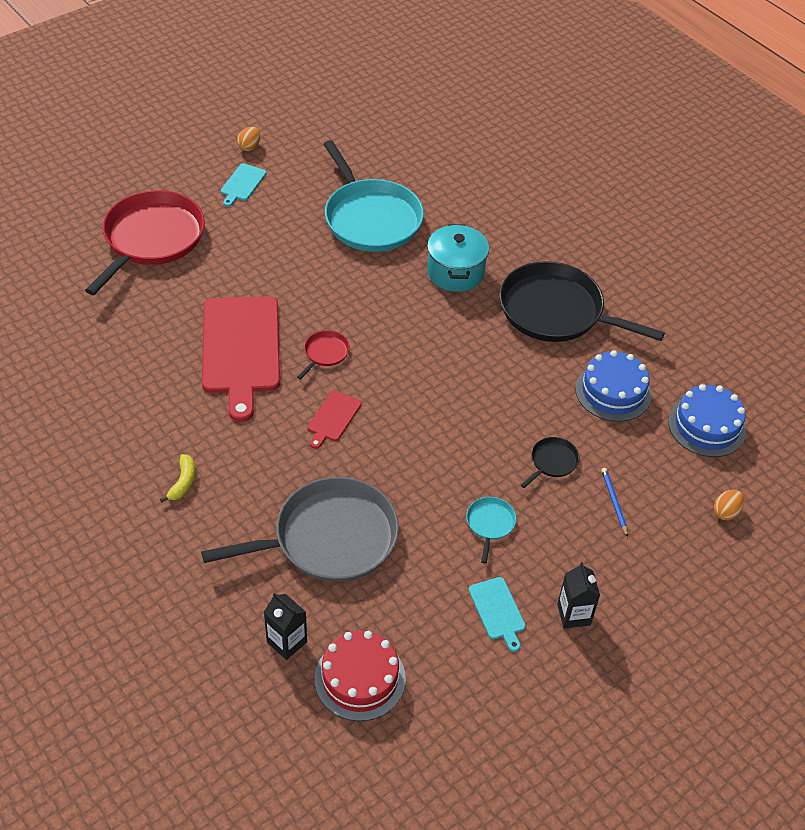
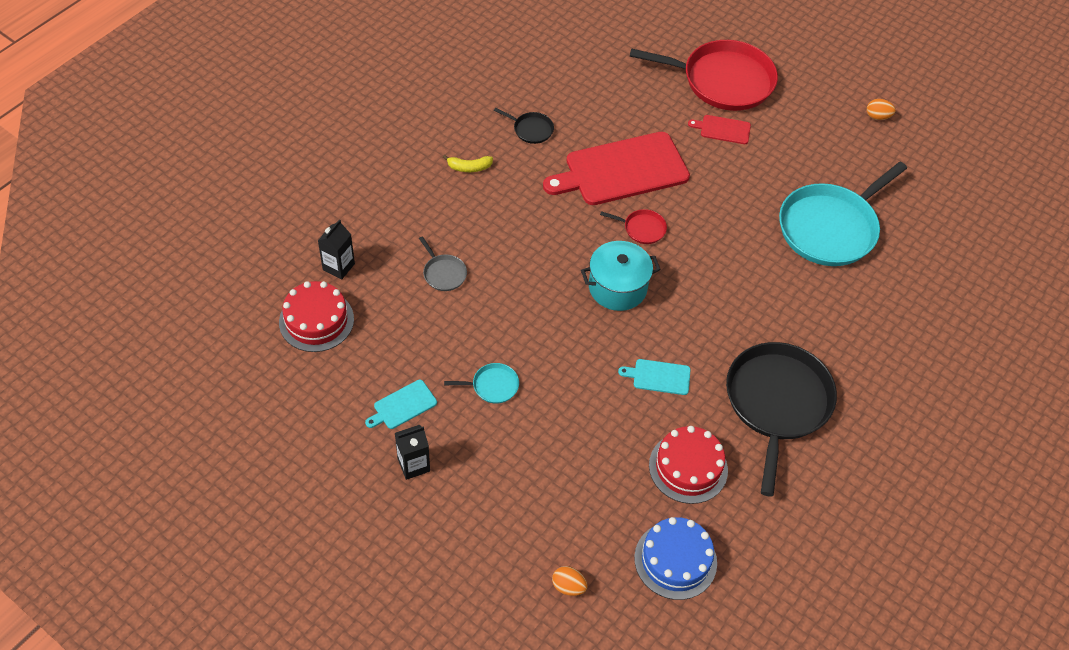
camera: 75 degrees right, 5 degrees up
grey pan [201,477,399,582] -> grey pan [419,236,467,291], size x0.42
turquoise cutting board [221,163,267,207] -> turquoise cutting board moved to [618,359,691,395]
red cutting board [308,391,362,449] -> red cutting board moved to [688,115,751,144]
turquoise pot [427,224,489,292] -> turquoise pot moved to [581,241,661,311]
black pan [521,437,580,488] -> black pan moved to [494,108,554,144]
blue cake [575,350,652,422] -> red cake [649,426,728,504]
blue pencil [601,468,628,537] -> none

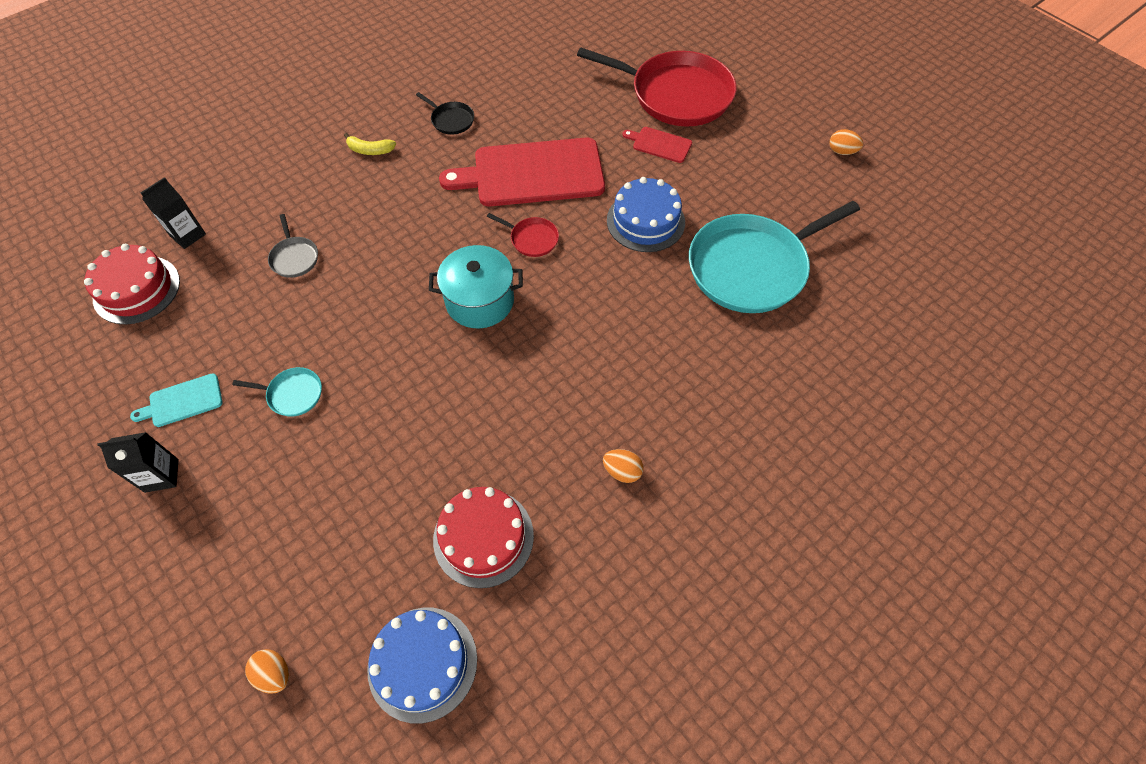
camera: 15 degrees right, 5 degrees up
turquoise cutting board [618,359,691,395] -> none
black pan [726,342,837,496] -> orange egg [603,449,644,483]
none -> blue cake [607,177,685,252]

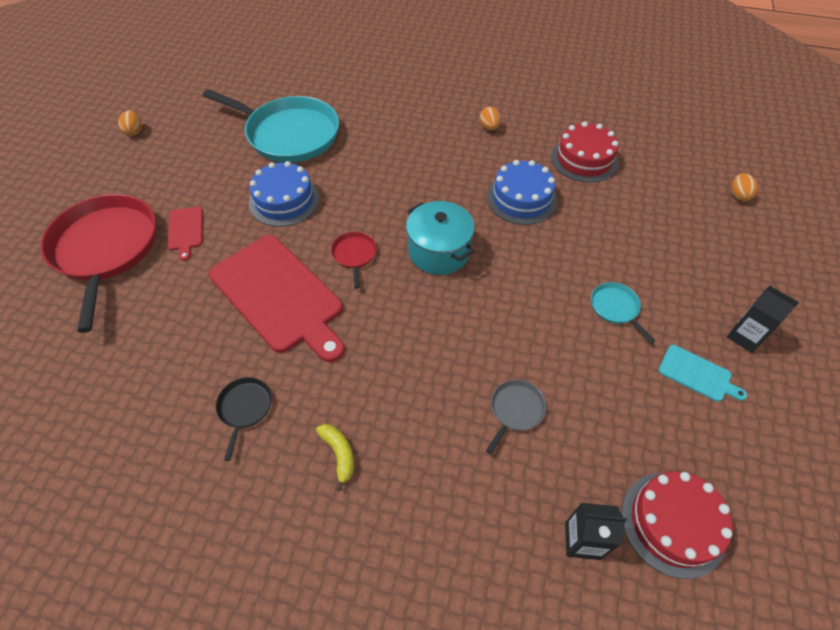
camera: 125 degrees left, 5 degrees down
blue cake [367,608,477,724] -> blue cake moved to [487,160,557,225]

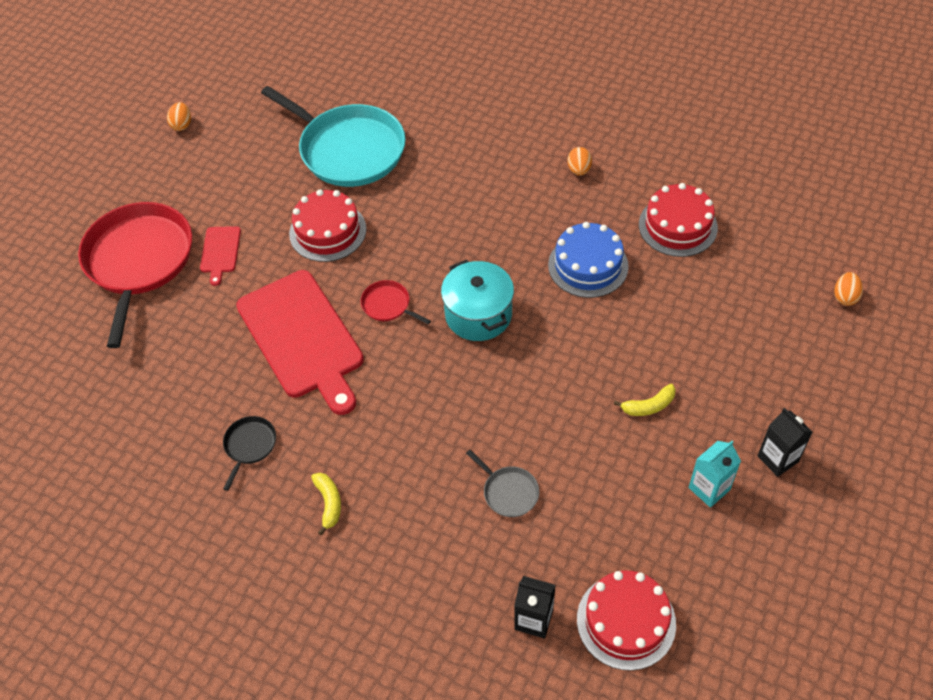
camera: 15 degrees right, 0 degrees up
blue cake [249,161,320,227] -> red cake [289,189,366,262]
red pan [331,232,377,289] -> red pan turned 60 degrees counterclockwise [360,280,431,324]
grey pan [486,380,546,454] -> grey pan turned 90 degrees clockwise [466,450,539,517]
turquoise pan [591,282,655,343] -> yellow banana [614,384,676,416]
turquoise cutting board [659,345,747,402] -> turquoise carton [689,441,741,508]

